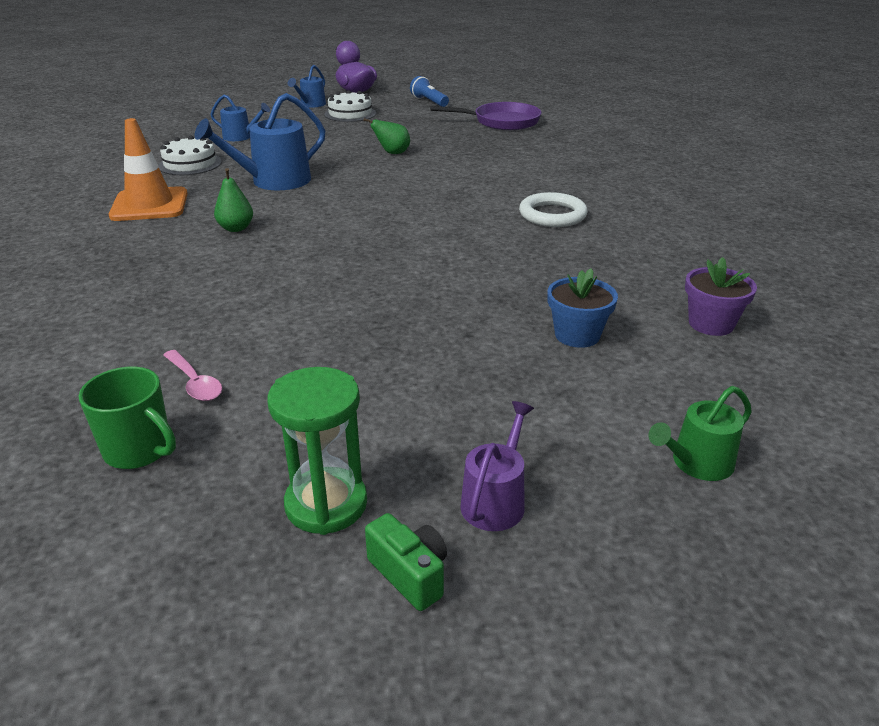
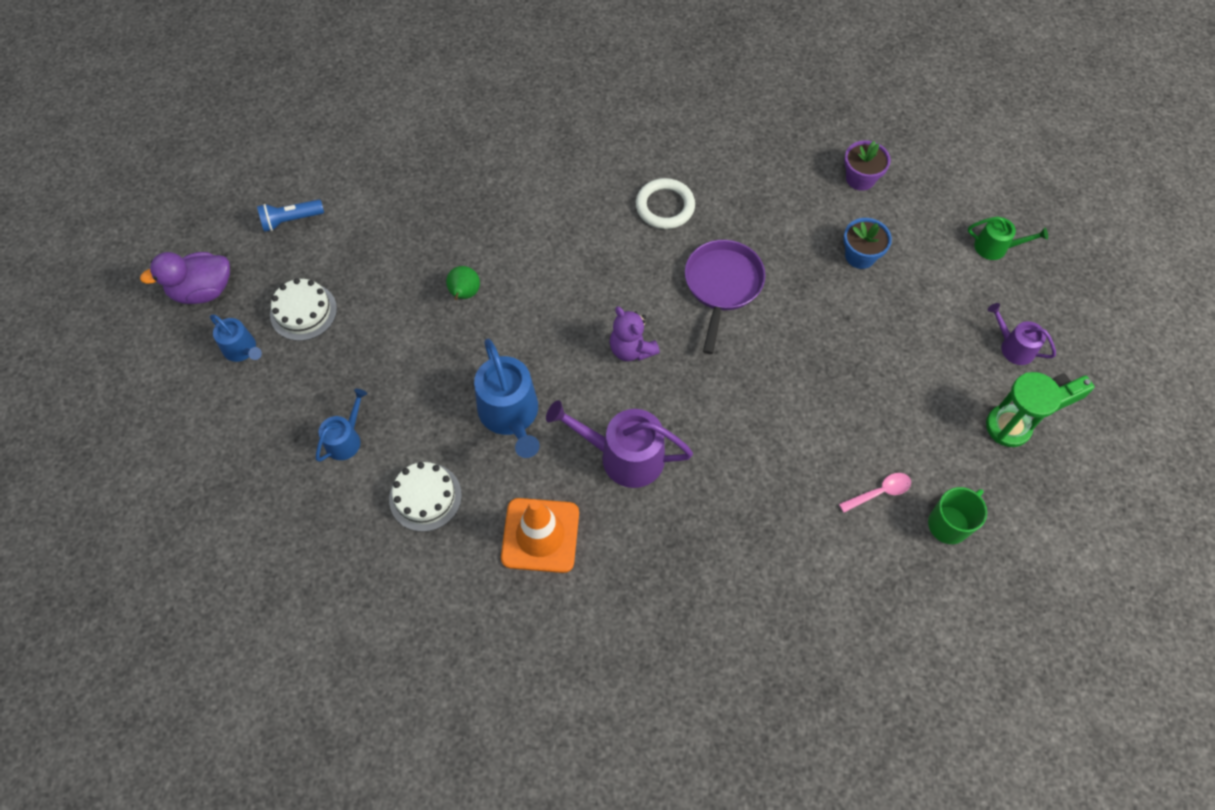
camera: 75 degrees left, 30 degrees up
green pear [214,168,253,232] -> purple watering can [546,400,693,488]
purple pan [431,102,542,130] -> purple pan moved to [685,240,765,354]
green watering can [648,386,752,481] -> green watering can turned 60 degrees counterclockwise [968,217,1048,260]
none -> purple teddy bear [610,307,660,361]

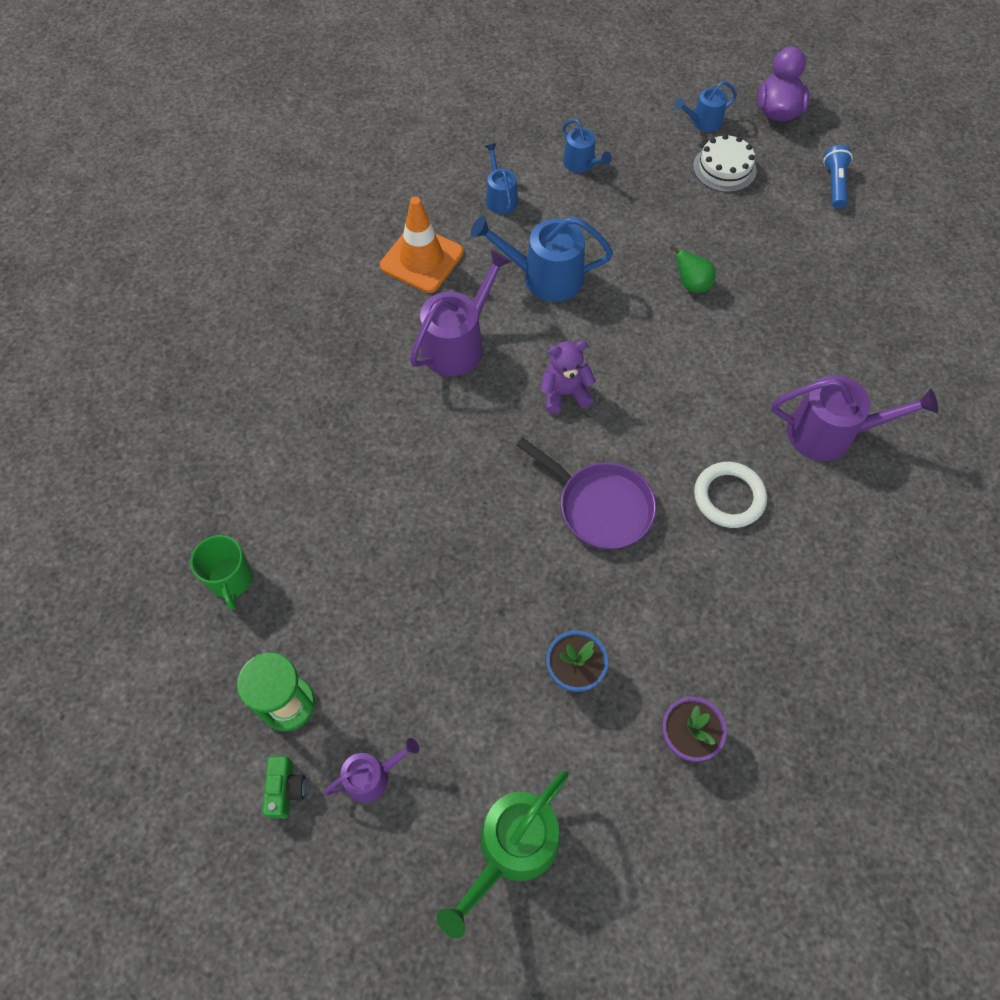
camera: 115 degrees right, 0 degrees up
white cake [389,462,462,532] -> blue watering can [485,143,518,214]
pink spoon [839,473,911,513] -> none
green watering can [968,217,1048,260] -> green watering can [437,770,569,939], size x1.76
none -> purple watering can [772,375,938,461]

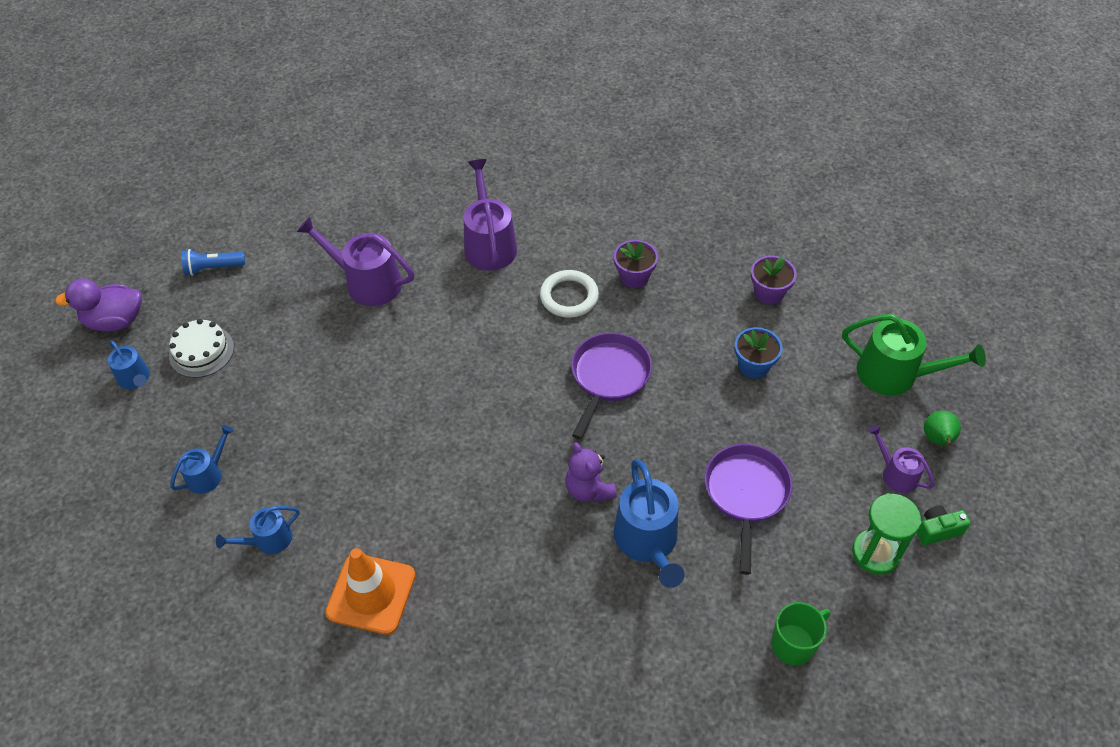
camera: 105 degrees left, 10 degrees down
purple watering can [410,250,512,376] -> purple watering can moved to [297,216,414,306]
blue watering can [471,216,613,302] -> blue watering can moved to [614,459,684,588]
purple teddy bear [541,341,596,414] -> purple teddy bear moved to [565,442,617,502]
green pear [670,245,716,293] -> green pear moved to [924,411,961,446]
none -> purple flower pot [614,240,658,288]
none -> purple pan [705,444,792,575]

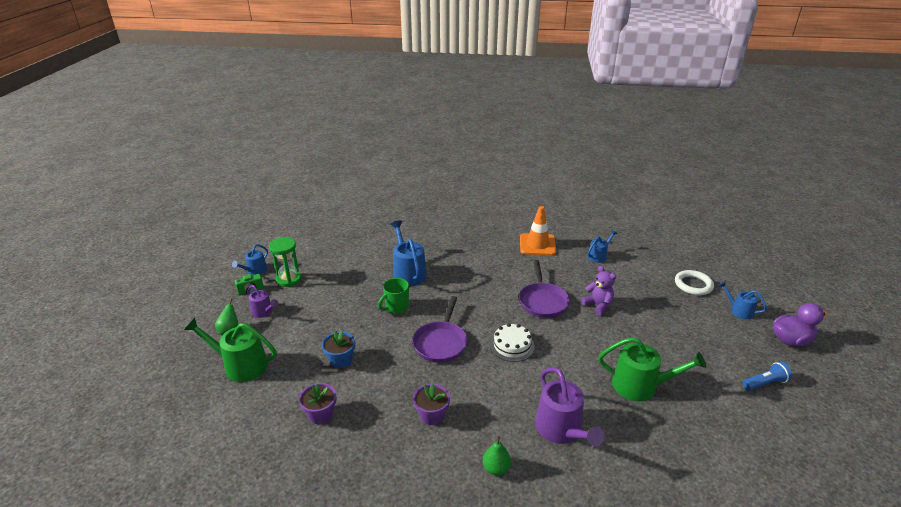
camera: 170 degrees right, 20 degrees down
white cake [169,319,234,378] -> white cake moved to [490,323,535,362]
blue watering can [170,425,234,494] -> blue watering can moved to [232,244,268,275]
purple watering can [297,216,414,306] -> green watering can [598,337,706,401]
white ring [540,270,599,318] -> white ring moved to [675,270,714,295]
purple teddy bear [565,442,617,502] -> purple teddy bear moved to [581,266,616,315]
purple pan [705,444,792,575] -> purple pan moved to [519,260,570,318]
green mug [771,602,830,665] -> green mug moved to [378,278,409,314]
none -> green pear [483,436,511,476]

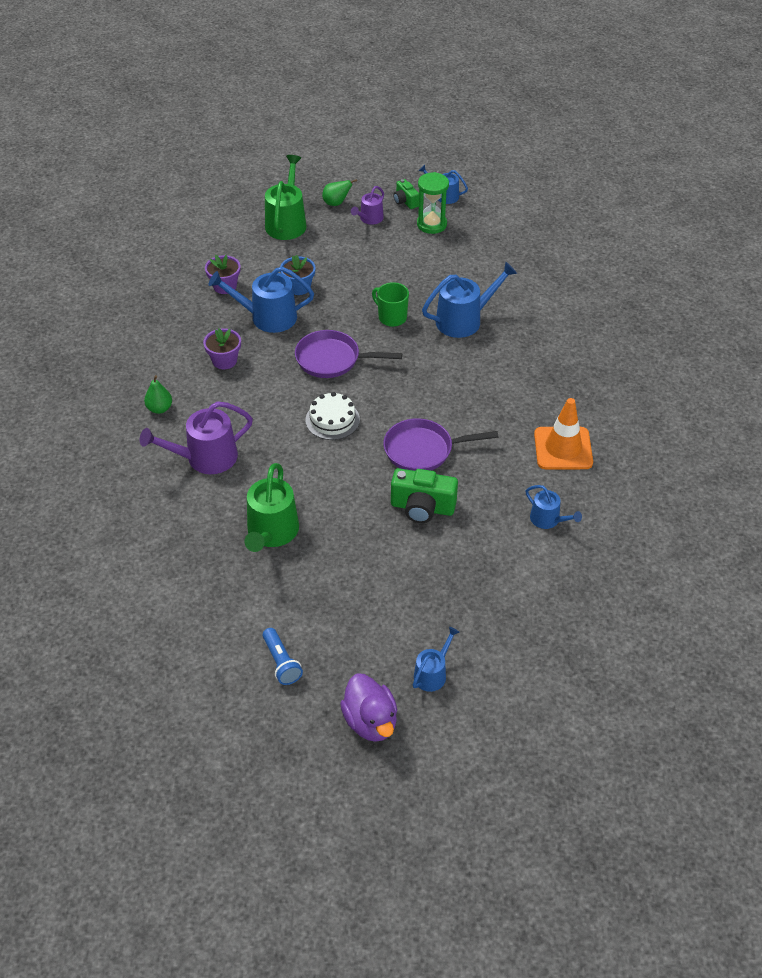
camera: 85 degrees right, 15 degrees up
purple teddy bear [581,266,616,315] -> green camera [391,468,458,523]
white ring [675,270,714,295] -> none
none -> blue watering can [209,267,314,333]

